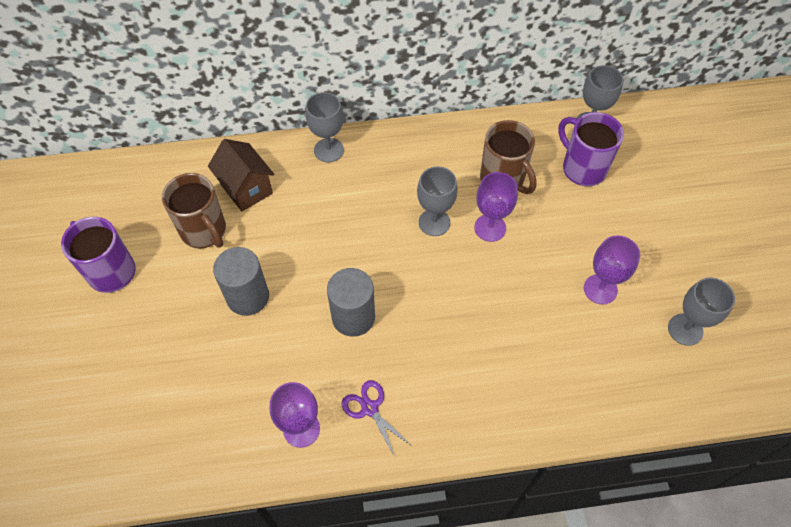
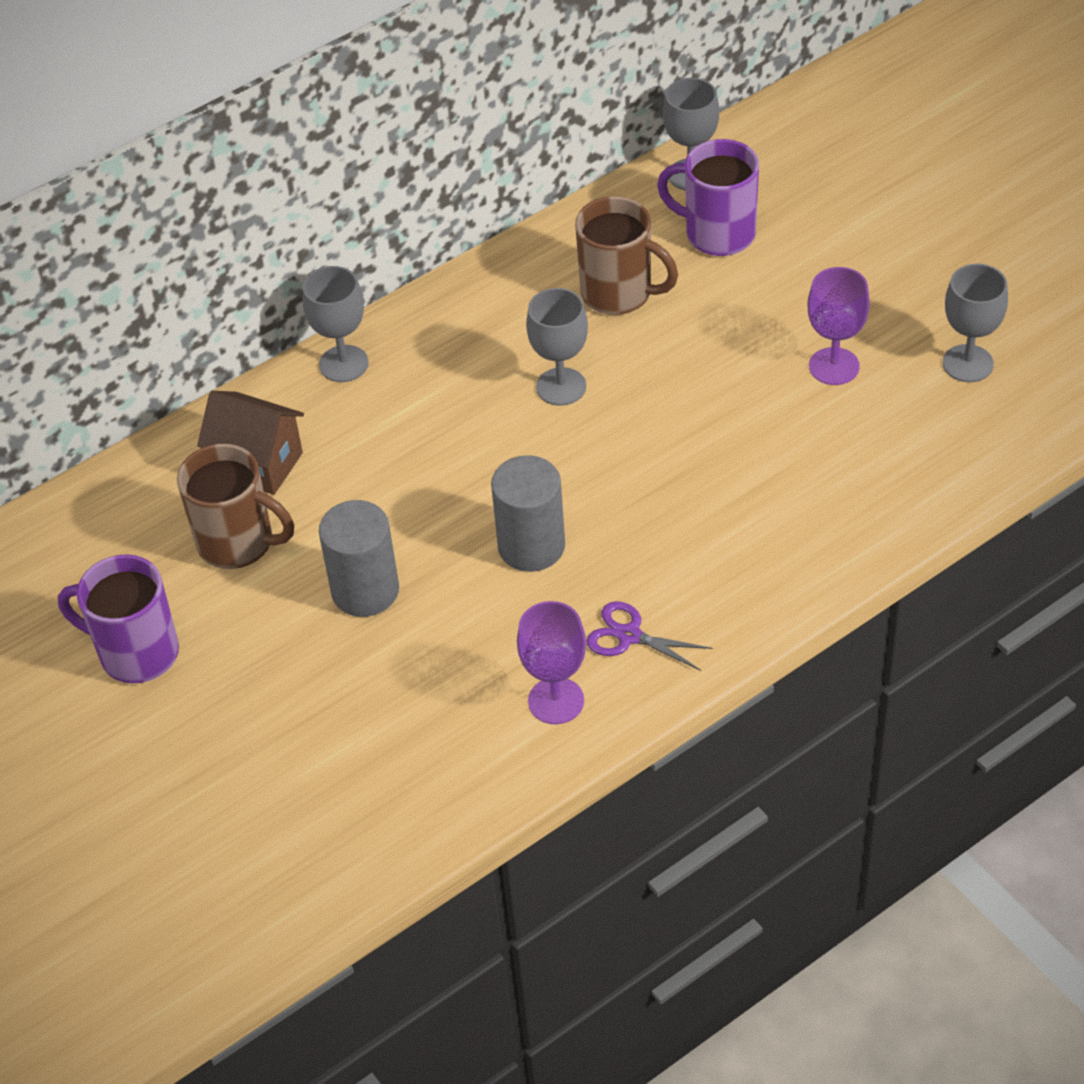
camera: 25 degrees left, 10 degrees down
purple goblet [474,172,518,242] -> none

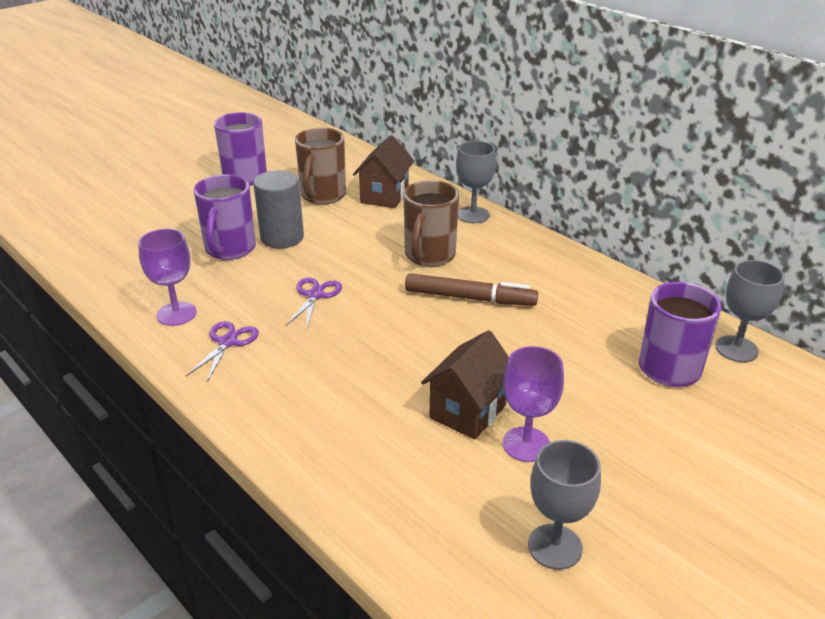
camera: 80 degrees right, 15 degrees down
grey cylinder [491,455,565,572] -> purple scissors [286,277,342,328]
grey goblet [526,288,588,406] -> brown marker [405,273,538,306]
brown mug [575,196,678,315] -> brown mug moved to [404,180,459,267]
none -> purple mug [194,174,256,260]
none -> brown house [421,330,509,440]

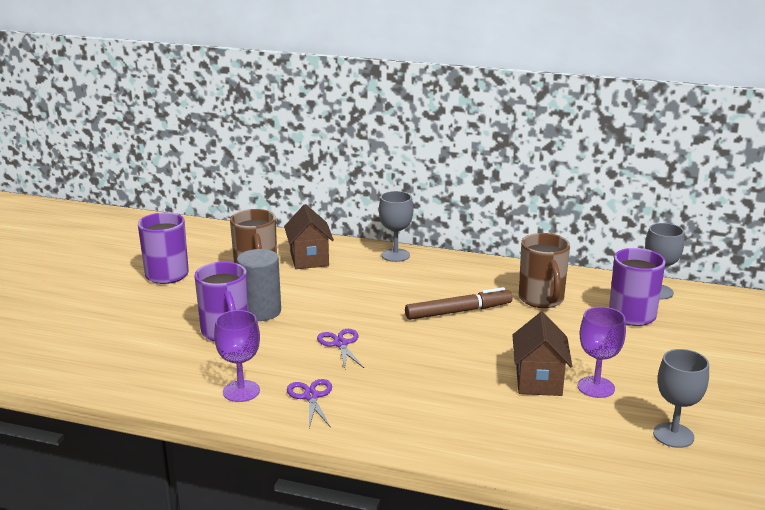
camera: 30 degrees left, 10 degrees down
brown mug [404,180,459,267] -> brown mug moved to [519,233,570,308]

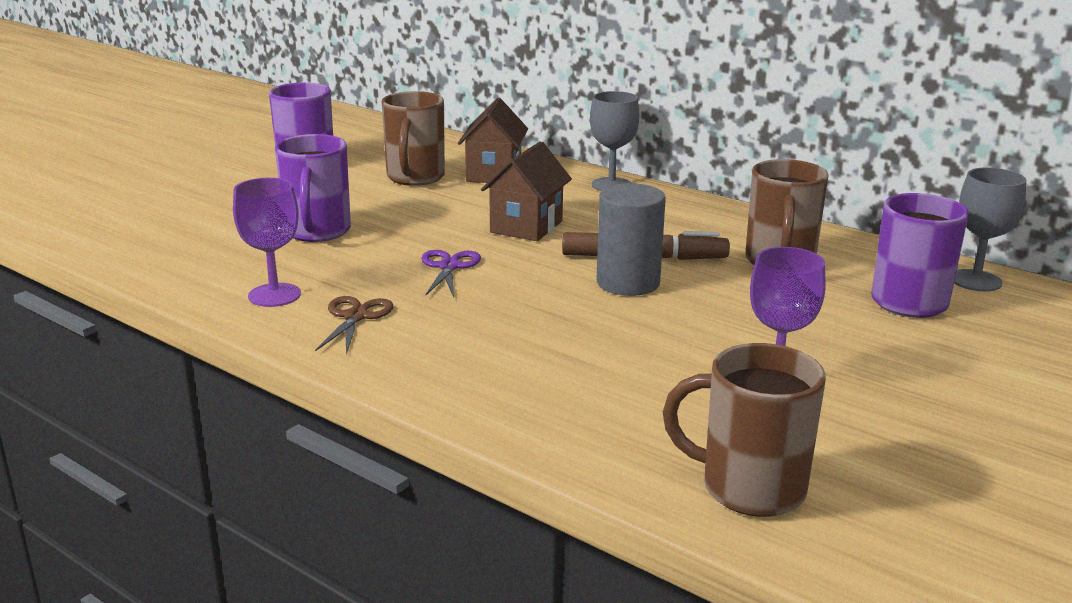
camera: 20 degrees right, 0 degrees up
grey cylinder [237,249,281,321] -> grey cylinder moved to [596,183,666,296]
purple scissors [287,379,332,428] -> brown scissors [315,296,393,355]
brown house [512,312,572,396] -> brown house moved to [481,141,572,241]
grey goblet [653,349,709,448] -> none
none -> brown mug [663,343,826,517]

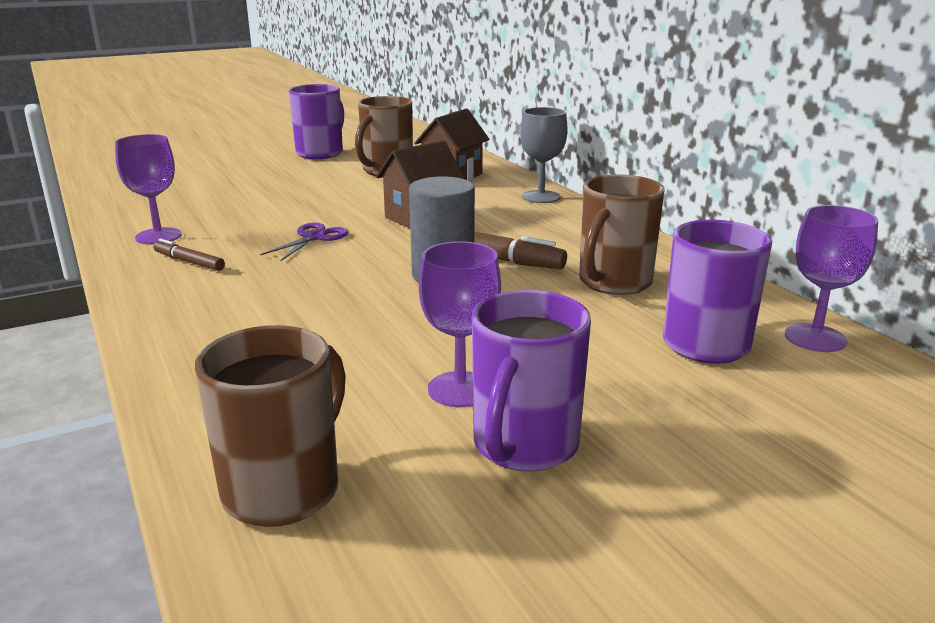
camera: 25 degrees right, 0 degrees up
purple mug [275,134,351,242] -> purple mug moved to [472,290,591,472]
brown scissors [315,296,393,355] -> brown marker [153,239,225,271]
brown mug [663,343,826,517] -> brown mug turned 75 degrees clockwise [195,325,346,527]
grey goblet [954,168,1026,292] -> purple goblet [785,205,878,352]

